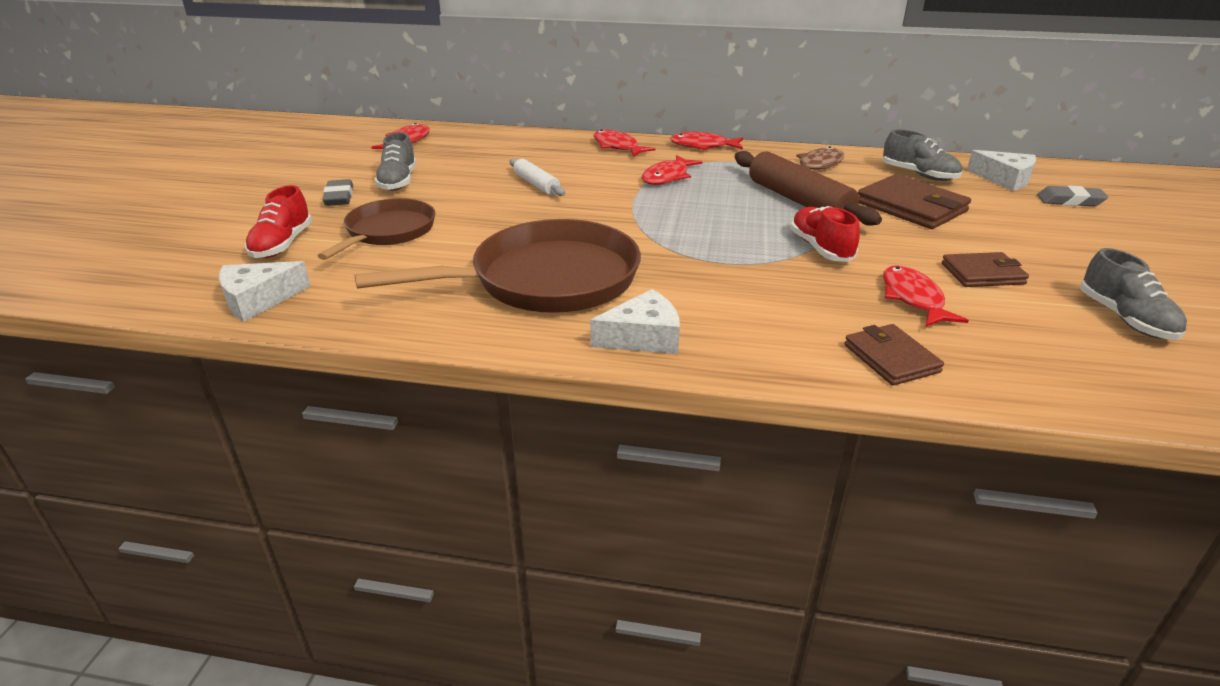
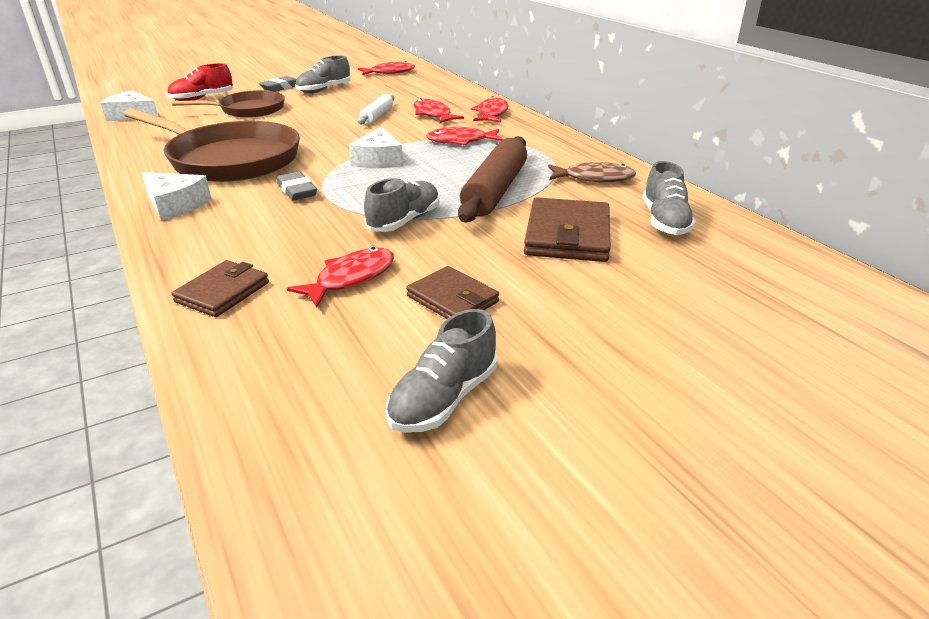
camera: 50 degrees right, 0 degrees up
red fish [670,132,743,150] -> red fish moved to [414,98,464,123]
red shoe [790,206,860,262] -> grey shoe [364,178,440,232]
white cheese [967,150,1036,191] -> white cheese moved to [349,127,403,168]
grey eraser [1037,185,1108,206] -> grey eraser moved to [277,172,317,200]

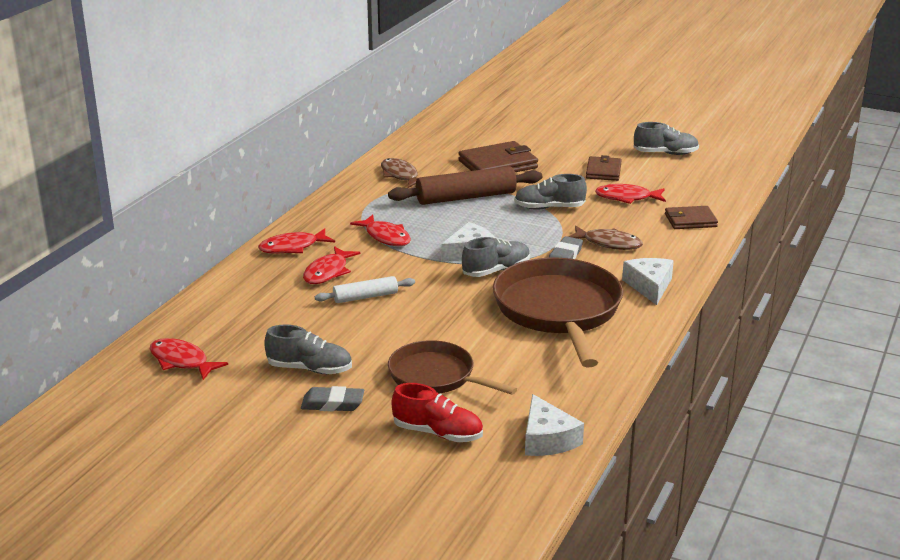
camera: 125 degrees left, 5 degrees down
grey shoe [643,161,696,235] -> grey shoe moved to [462,237,530,277]
none -> brown fish [568,226,643,250]

